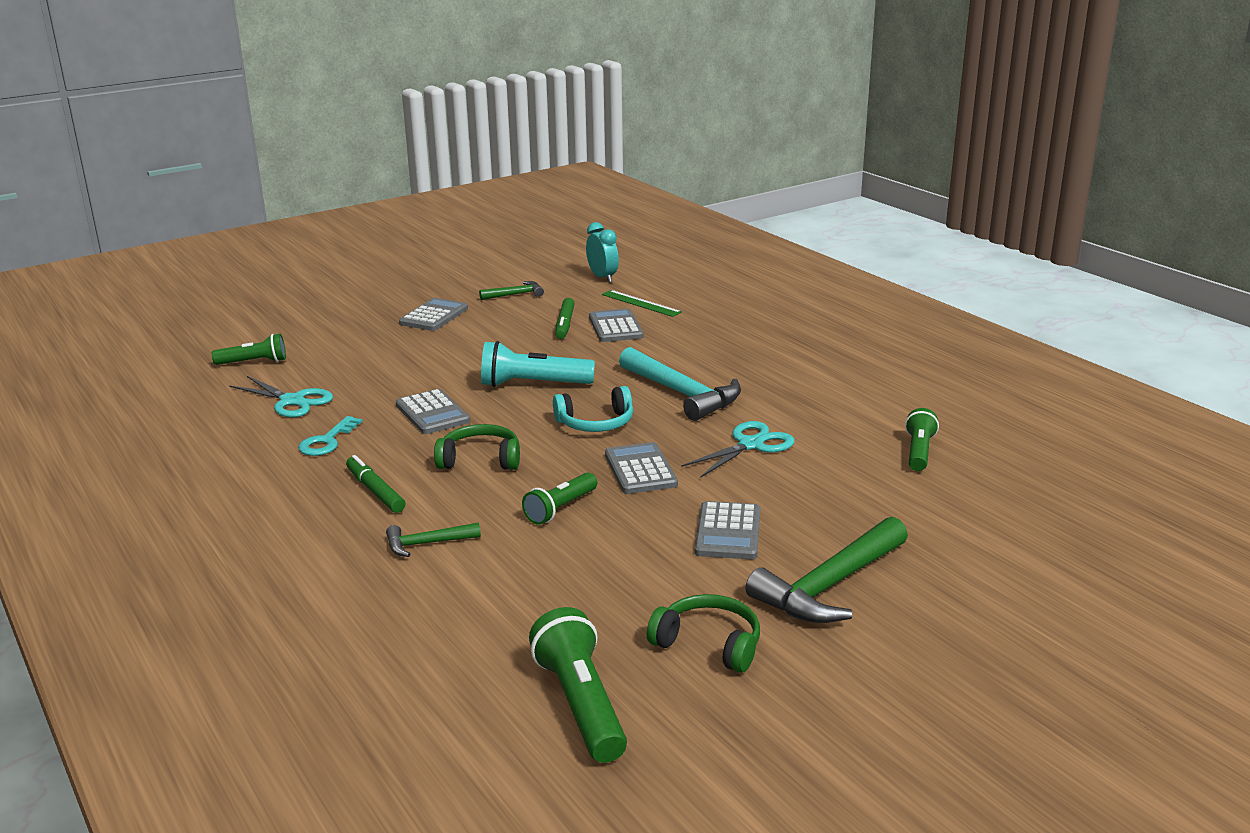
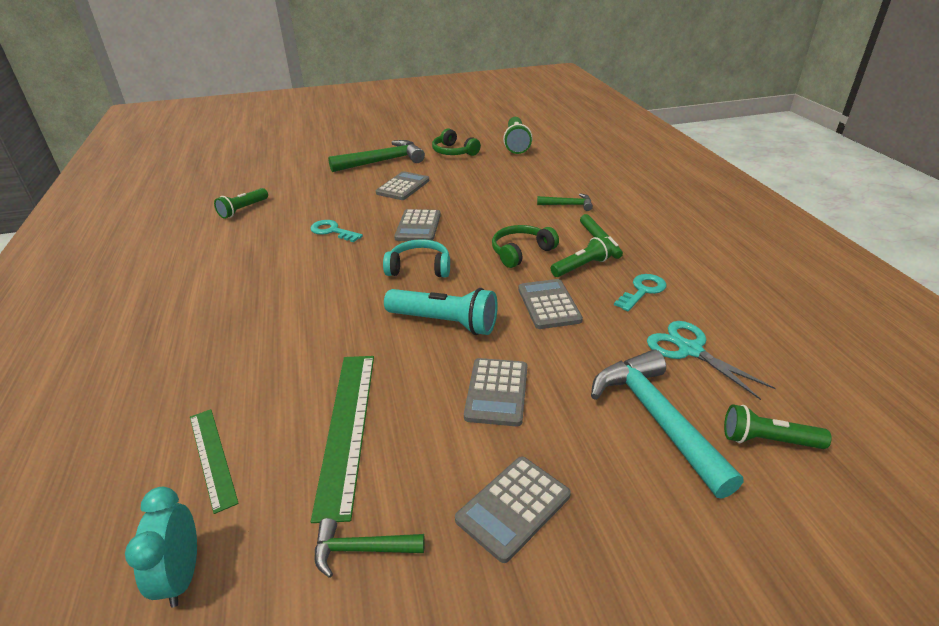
camera: 160 degrees left, 10 degrees up
green headphones [434,424,520,470] -> green headphones turned 120 degrees clockwise [492,225,559,268]
green flashlight [522,472,597,525] -> green flashlight moved to [550,236,612,277]
green marker [555,298,575,339] -> green ruler [311,356,374,523]
grey calculator [589,308,644,342] -> grey calculator moved to [464,358,527,427]
turquoise hammer [619,347,741,421] -> turquoise hammer moved to [591,349,743,499]
turquoise scissors [681,421,795,478] -> turquoise key [310,220,363,242]

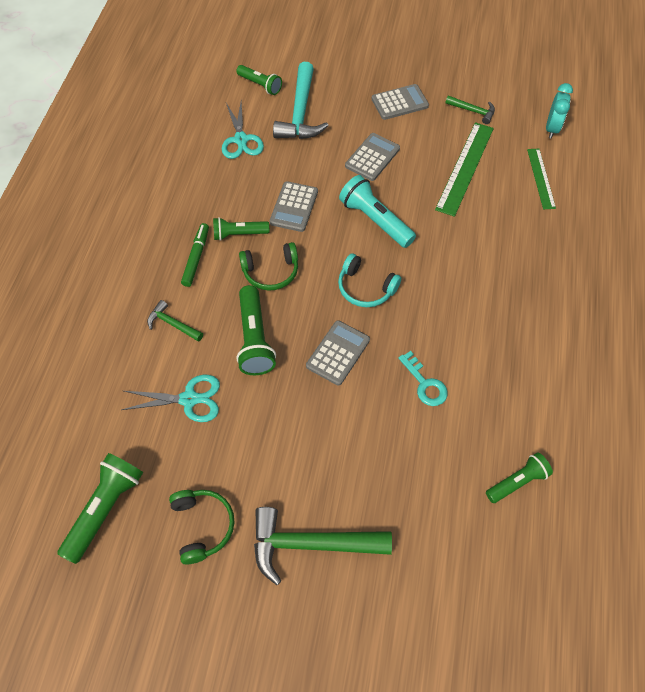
camera: 155 degrees left, 25 degrees up
grey calculator [376,171,429,200] -> none
turquoise key [614,274,667,311] -> none
none -> turquoise scissors [122,375,220,422]
none -> green flashlight [236,285,276,375]

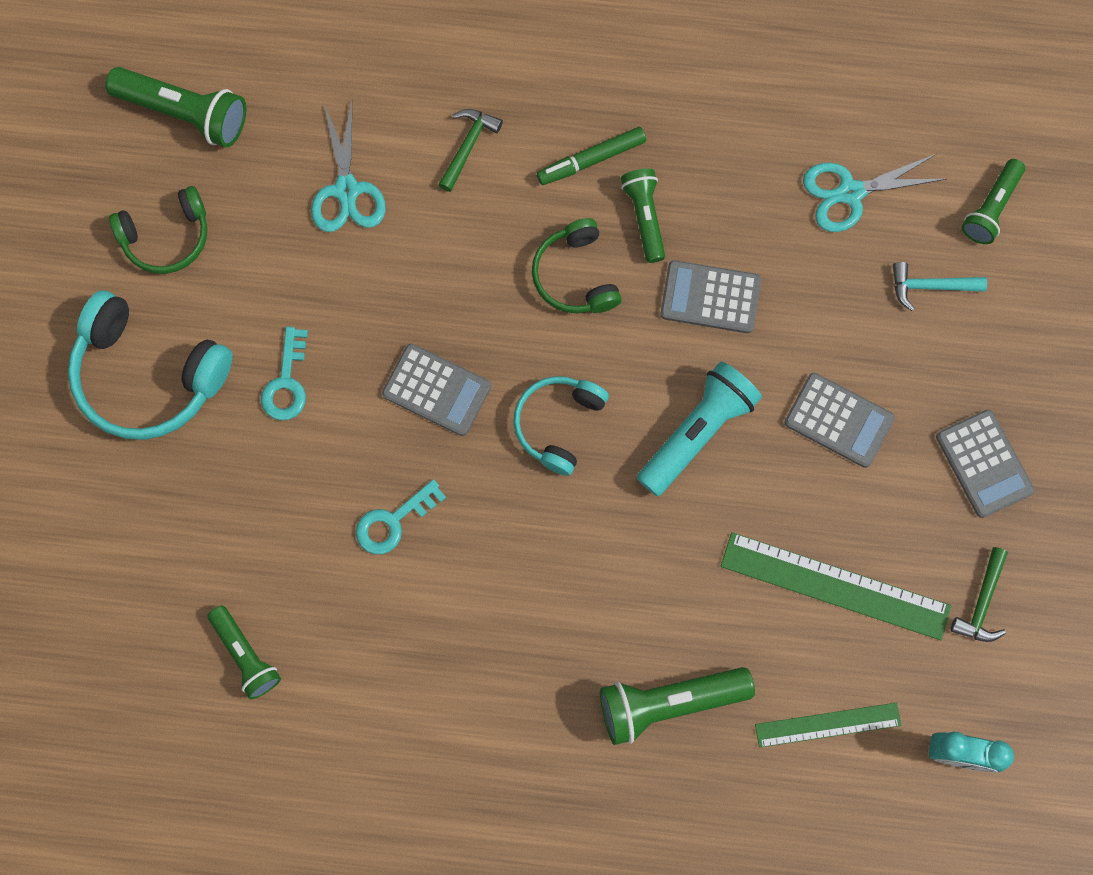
camera: 85 degrees right, 15 degrees up
green marker [181,223,209,287] -> green marker turned 150 degrees clockwise [537,127,646,185]
green flashlight [236,285,276,375] -> green flashlight moved to [600,667,755,745]
green hammer [254,507,392,585] -> turquoise headphones [68,290,232,440]
turquoise hammer [273,62,329,139] -> turquoise hammer [893,262,987,311], size x0.51
none -> turquoise key [261,327,308,420]

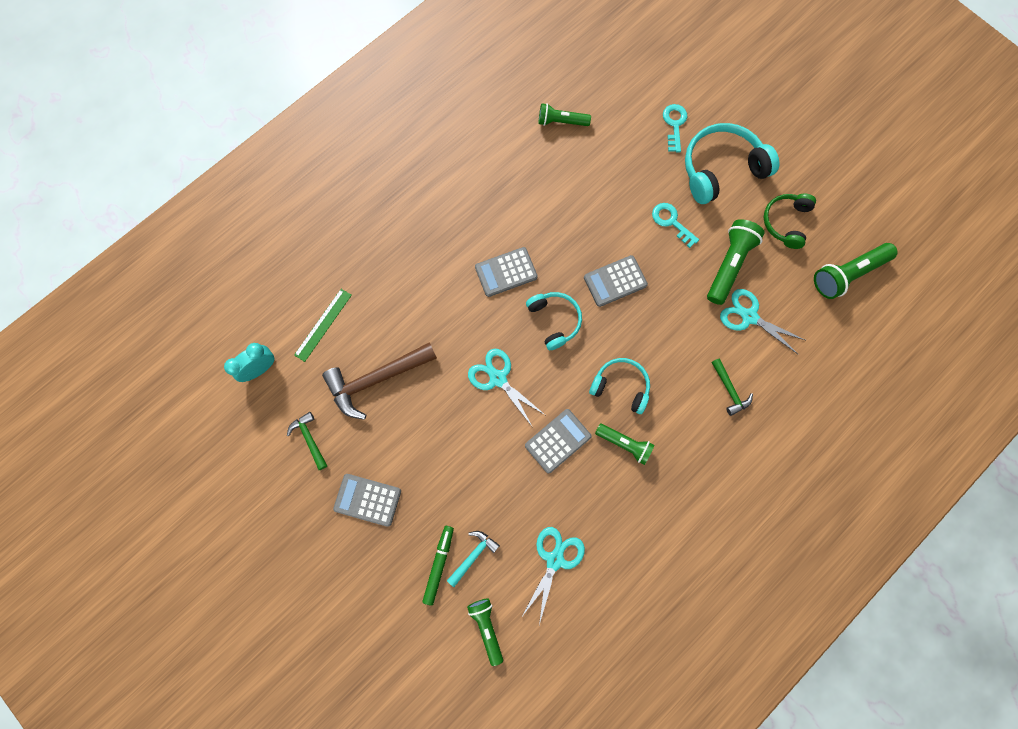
camera: 130 degrees right, 0 degrees up
turquoise key [356,479,446,554] -> turquoise key moved to [663,104,687,153]
green headphones [532,218,622,313] -> turquoise headphones [589,358,650,414]
green marker [537,127,646,185] -> green marker moved to [422,526,454,605]
green flashlight [600,667,755,745] -> green flashlight moved to [707,219,765,305]
turquoise flashlight [637,361,762,496] -> turquoise scissors [468,349,545,426]
green ruler [721,532,951,640] -> brown hammer [322,342,437,420]
grey calculator [785,373,895,468] -> grey calculator moved to [475,247,538,297]

